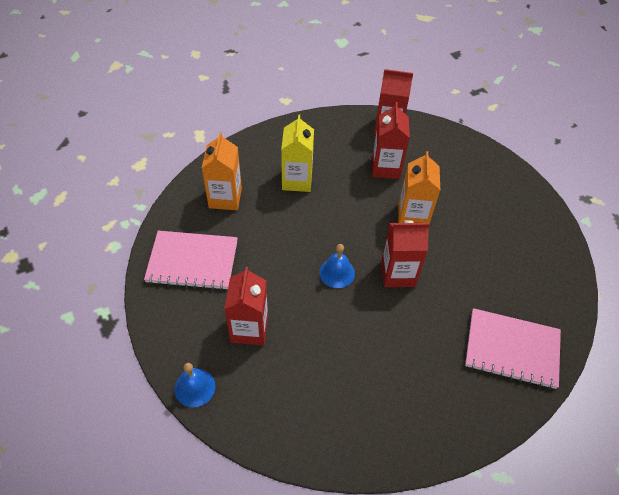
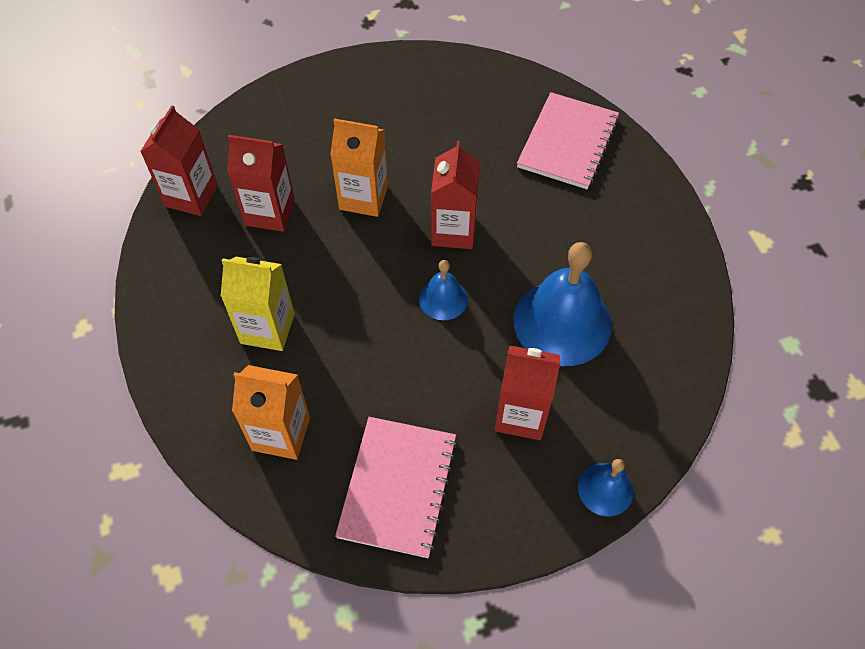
camera: 80 degrees left, 5 degrees up
none -> blue bell [513,242,612,366]

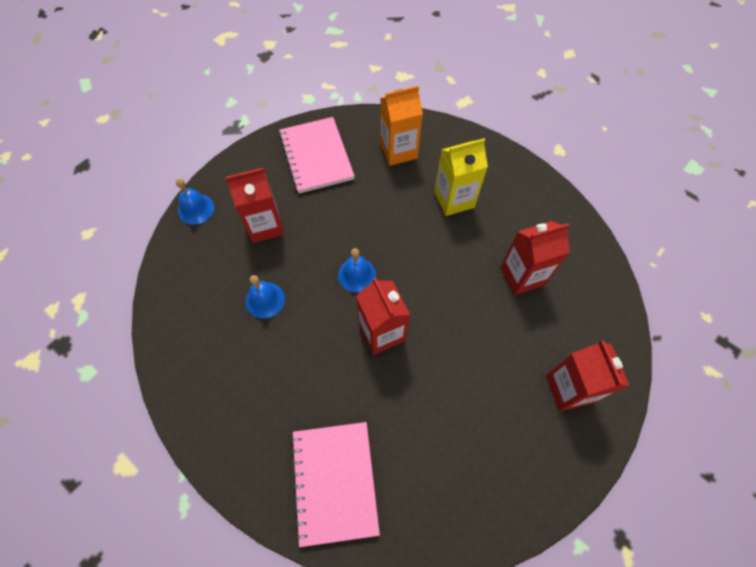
camera: 150 degrees right, 5 degrees up
red carton [140,105,218,216] -> red carton moved to [546,340,630,411]
orange carton [330,118,388,217] -> none
blue bell [513,242,612,366] -> blue bell [246,275,285,319], size x0.51

